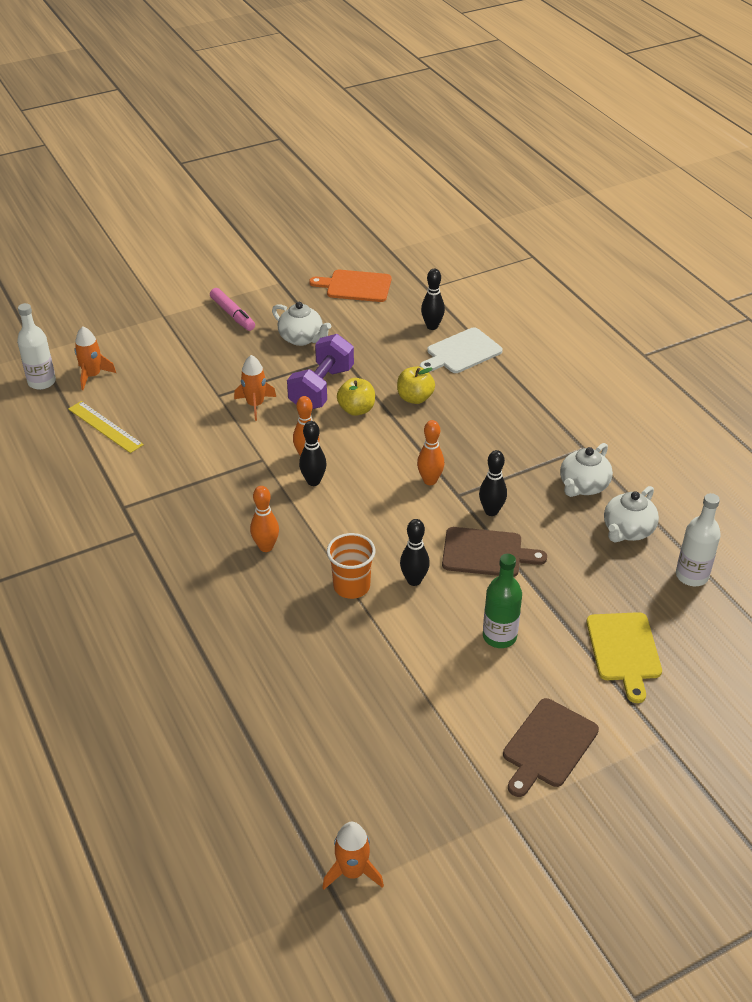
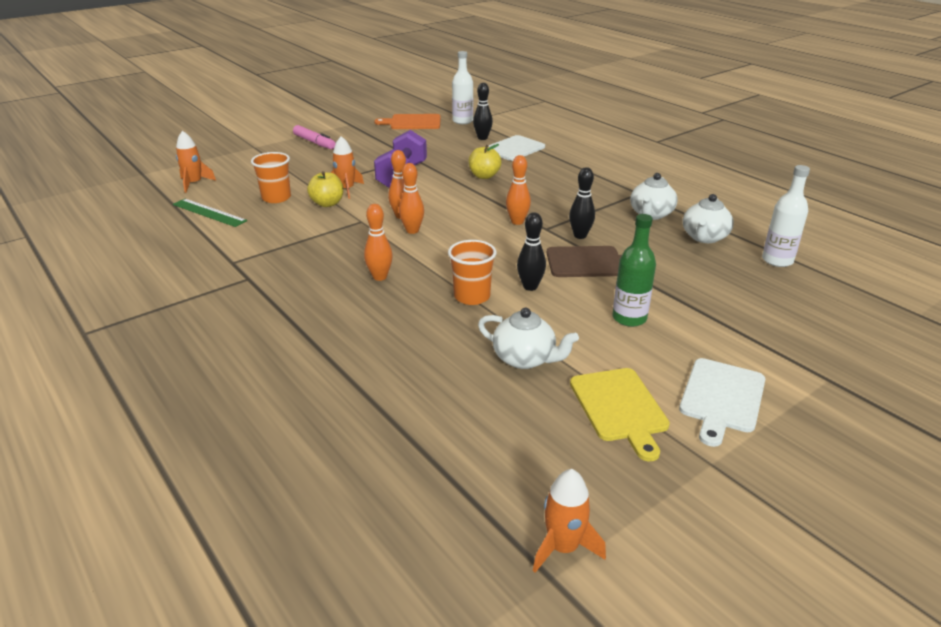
camera: 10 degrees left, 10 degrees down
white bottle [17,303,56,390] -> white bottle moved to [452,51,473,124]
yellow ruler [68,401,144,453] -> green ruler [173,199,247,227]
white teapot [272,302,331,346] -> white teapot moved to [478,308,579,369]
black bowling pin [299,421,327,486] -> orange bowling pin [399,163,424,234]
yellow apple [337,378,375,416] -> yellow apple moved to [307,171,343,207]
brown cutting board [503,698,599,797] -> white cutting board [679,358,765,447]
yellow cutting board [586,612,662,703] -> yellow cutting board moved to [570,368,670,461]
none -> orange cup [251,152,291,203]

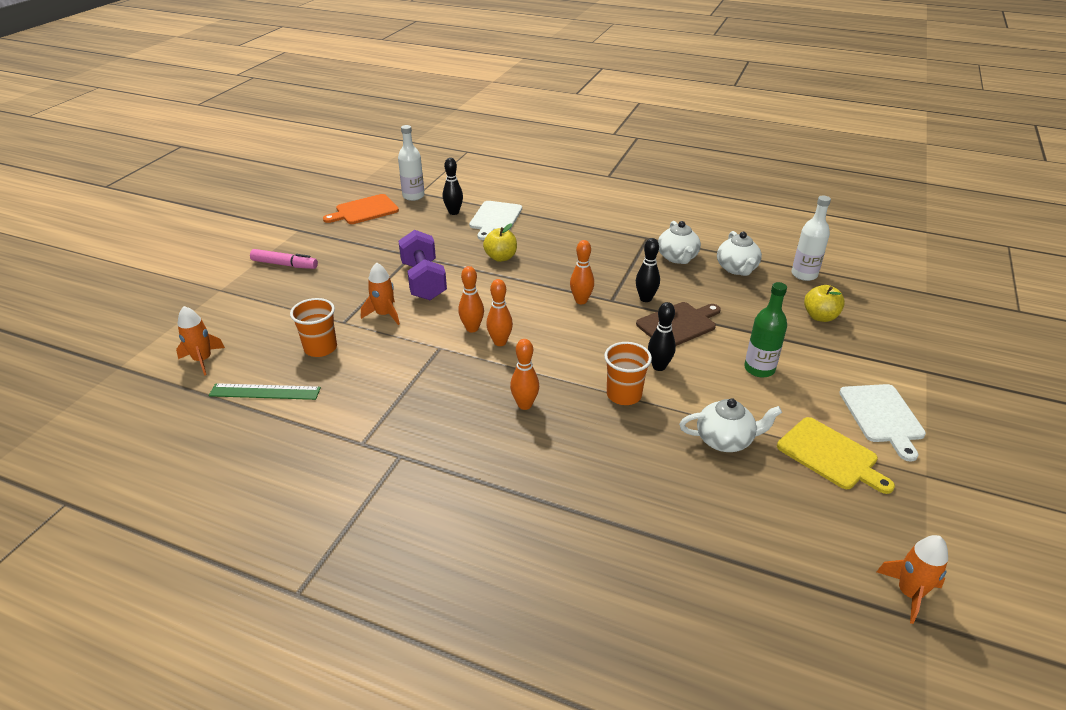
camera: 30 degrees left, 5 degrees up
yellow apple [307,171,343,207] -> yellow apple moved to [804,285,845,322]

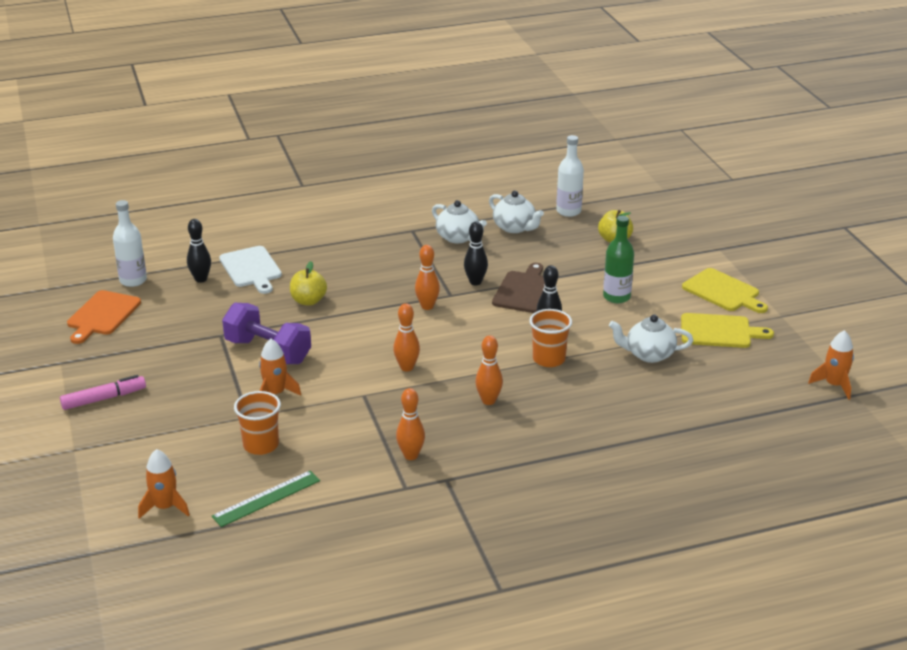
camera: 40 degrees left, 5 degrees down
orange bowling pin [459,266,484,332] -> orange bowling pin moved to [396,388,425,460]
white teapot [679,398,782,452] -> white teapot turned 135 degrees counterclockwise [609,315,693,363]
white cutting board [839,384,926,461] -> yellow cutting board [682,268,768,313]

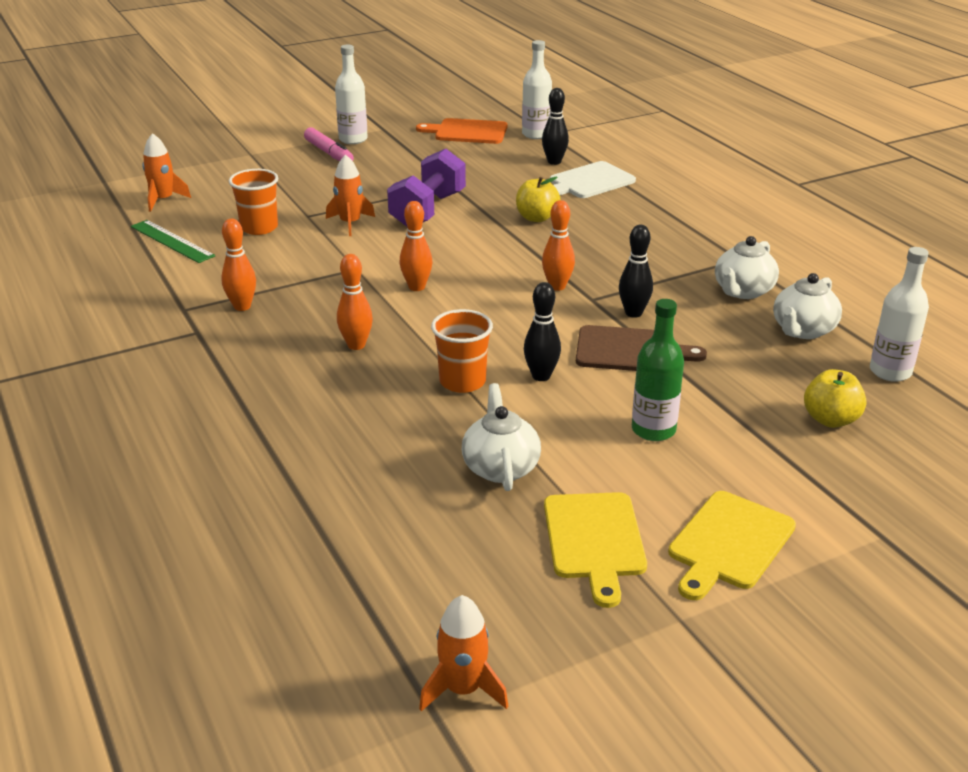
camera: 80 degrees right, 0 degrees up
none -> white bottle [335,45,368,144]

